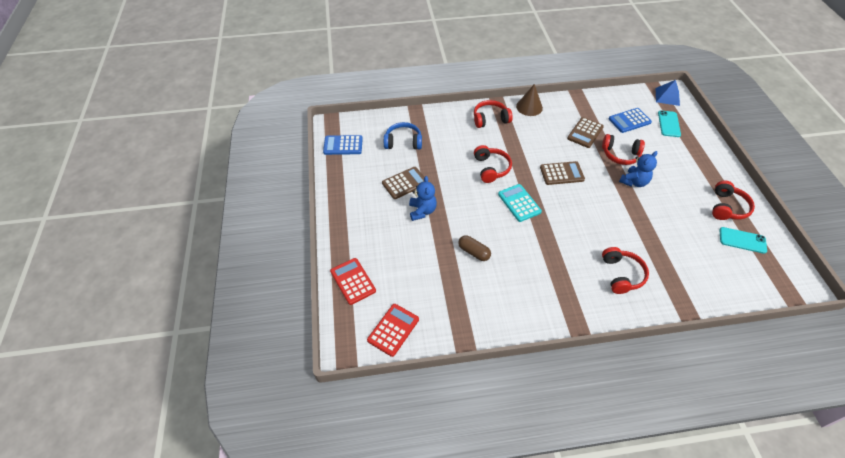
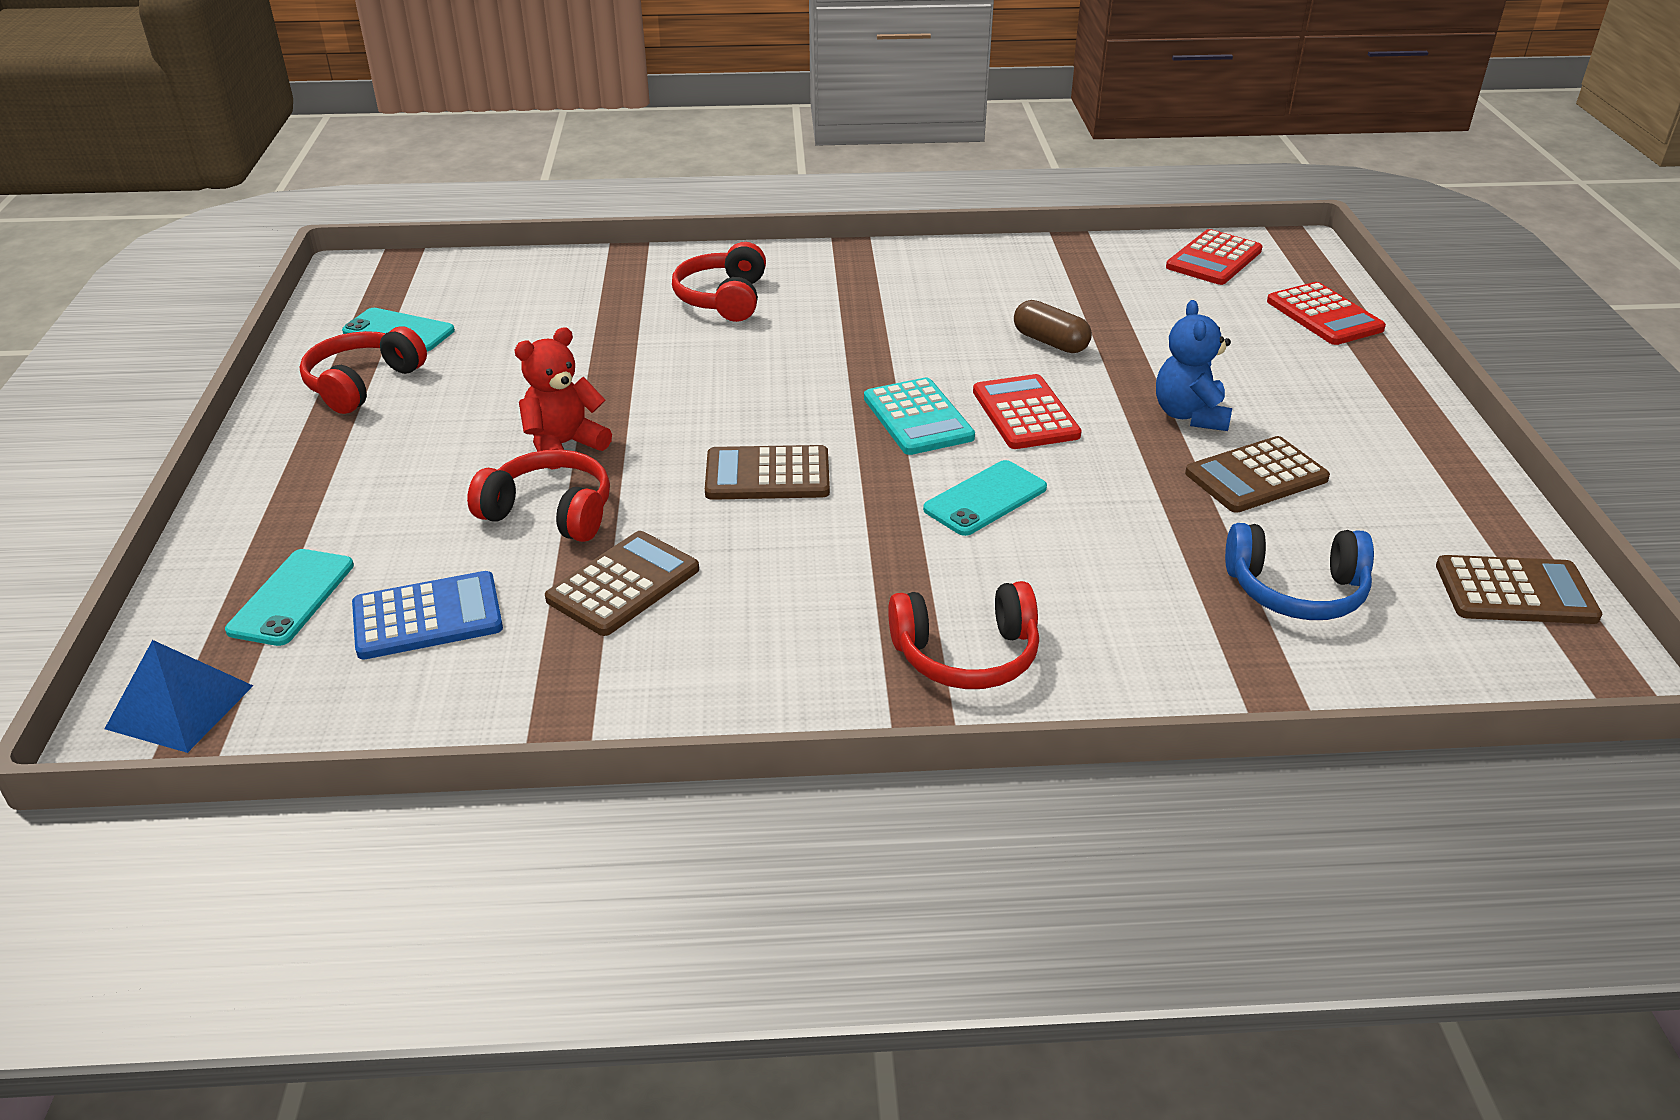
camera: 175 degrees left, 15 degrees down
blue calculator [323,135,363,155] -> brown calculator [1436,555,1602,624]
red headphones [474,145,512,183] -> turquoise phone [923,460,1047,536]
brown cone [516,84,543,116] -> none
blue teddy bear [619,151,658,187] -> red teddy bear [514,327,612,470]
none -> red calculator [973,374,1082,449]

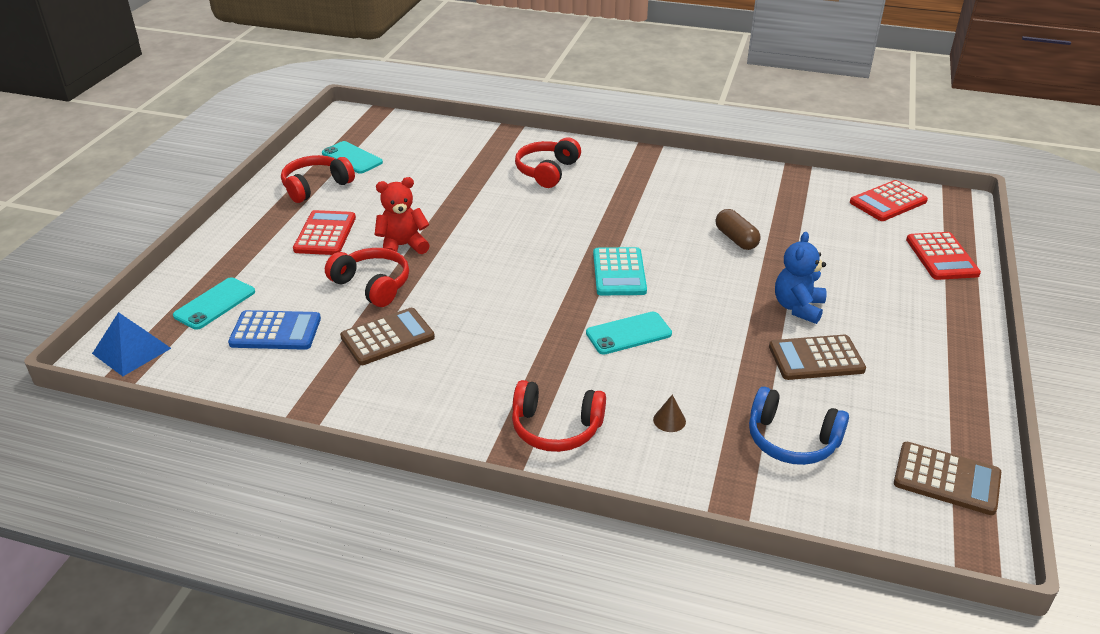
camera: 20 degrees right, 0 degrees up
brown calculator [705,445,830,500] -> none
red calculator [973,374,1082,449] -> red calculator moved to [293,210,356,255]
none -> brown cone [653,395,686,432]

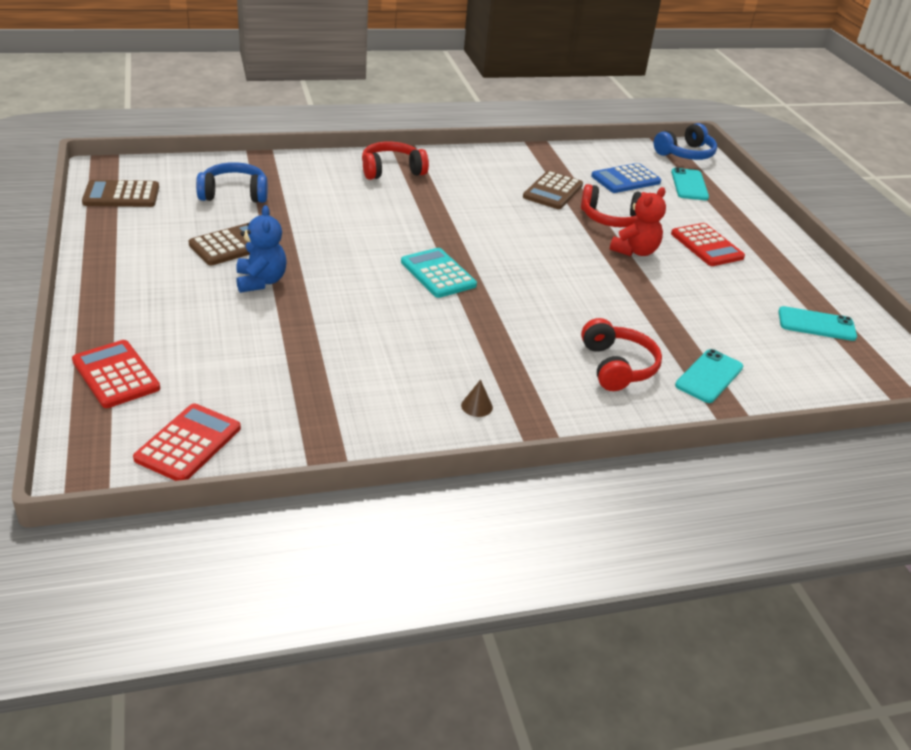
camera: 145 degrees right, 0 degrees up
blue pyramid [92,312,171,376] -> blue headphones [653,123,717,160]
red headphones [281,155,355,203] -> none
turquoise phone [586,312,672,354] -> turquoise phone moved to [675,349,743,403]
brown cone [653,395,686,432] -> brown cone moved to [461,379,493,417]
brown capsule [716,209,761,250] -> none

